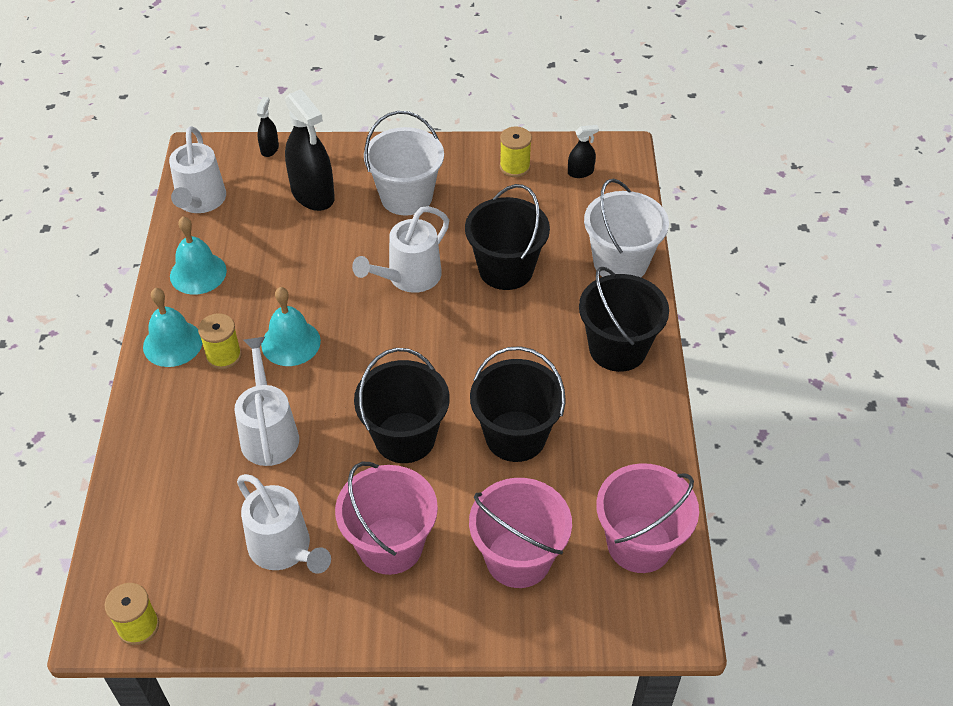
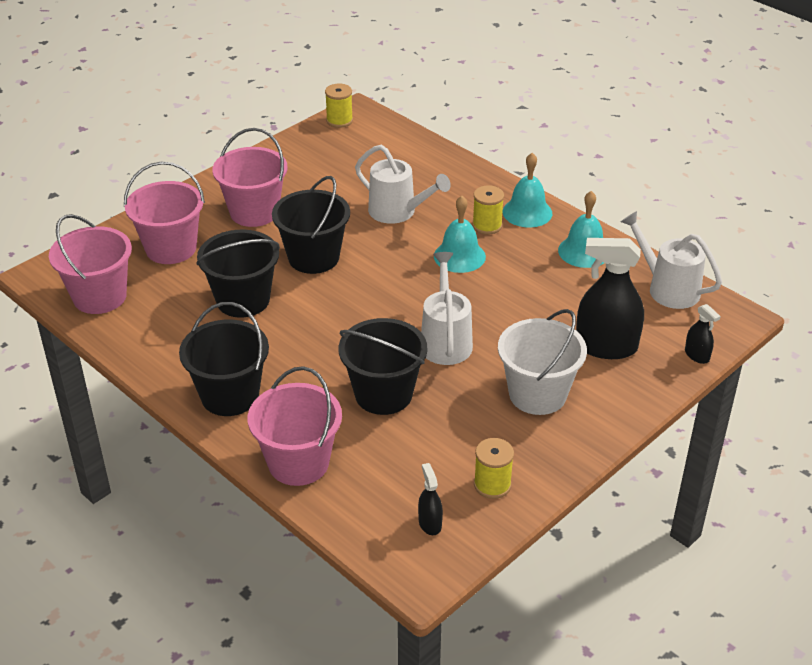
camera: 135 degrees right, 10 degrees down
white watering can [237,474,331,574] -> none
black spray bottle [568,125,599,178] -> black spray bottle turned 135 degrees clockwise [418,463,443,535]
white bucket [584,179,669,277] -> pink bucket [248,366,342,486]

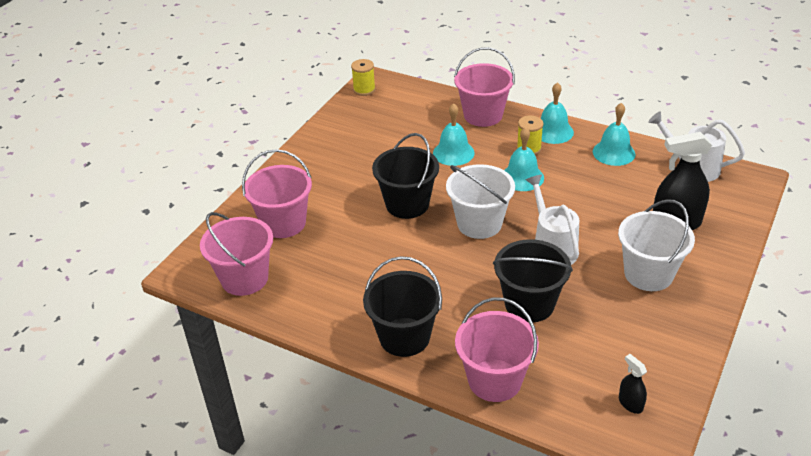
camera: 15 degrees left, 0 degrees up
black bucket [196,230,280,318] -> none
pink bucket [212,128,288,227] -> pink bucket moved to [454,47,515,127]
white watering can [355,145,451,224] -> turquoise bell [433,103,475,166]
yellow spool [474,438,514,499] -> none
black spray bottle [685,304,721,364] -> none
none -> white bucket [446,164,515,239]

